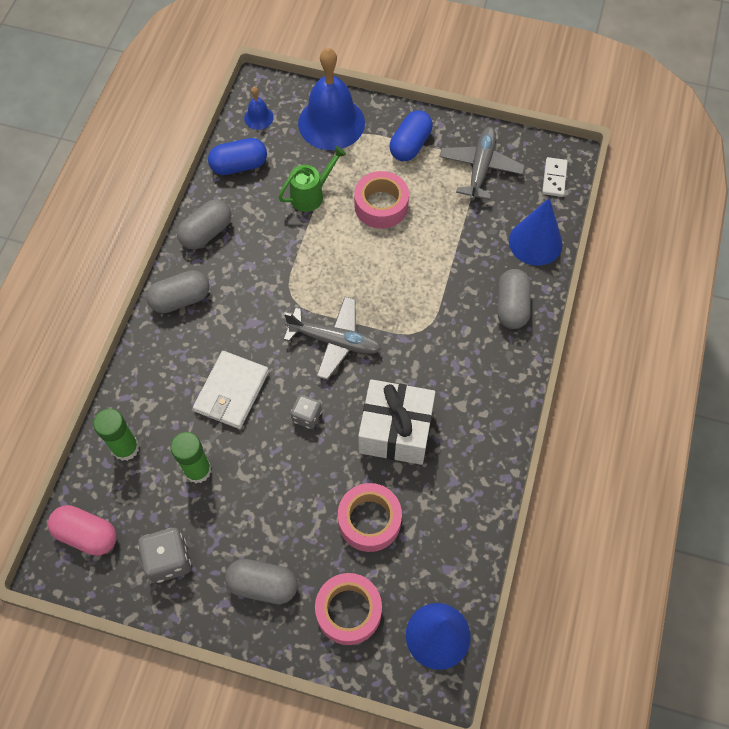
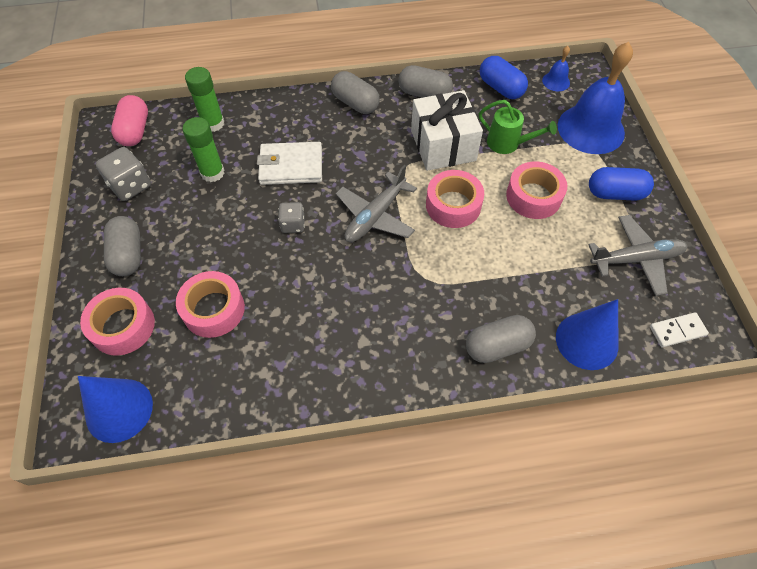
camera: 65 degrees right, 5 degrees down
grey plane [284,297,381,380] -> grey plane turned 45 degrees clockwise [336,165,417,242]
white gift [358,379,435,465] -> white gift moved to [411,90,483,171]
none -> pink tape [426,170,484,228]

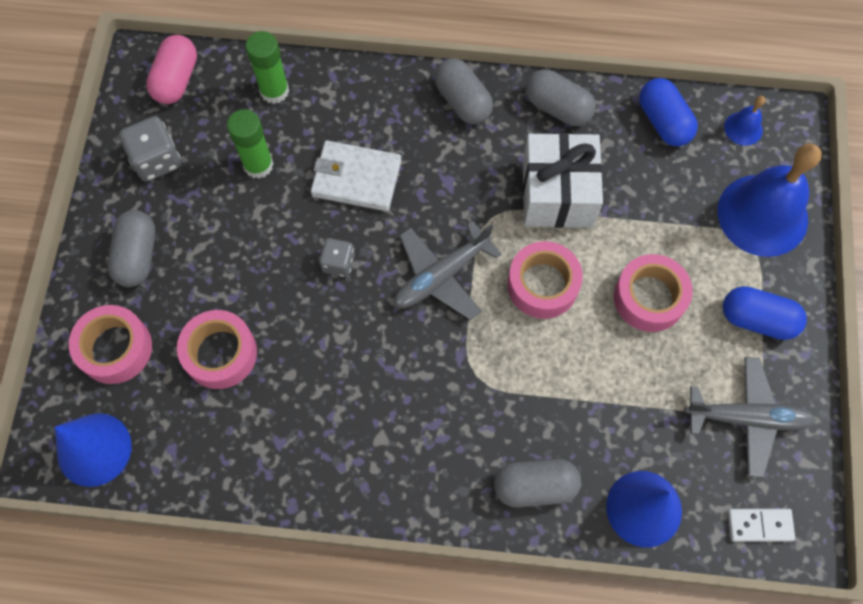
camera: 15 degrees right, 10 degrees up
green watering can [479,100,557,154] -> none

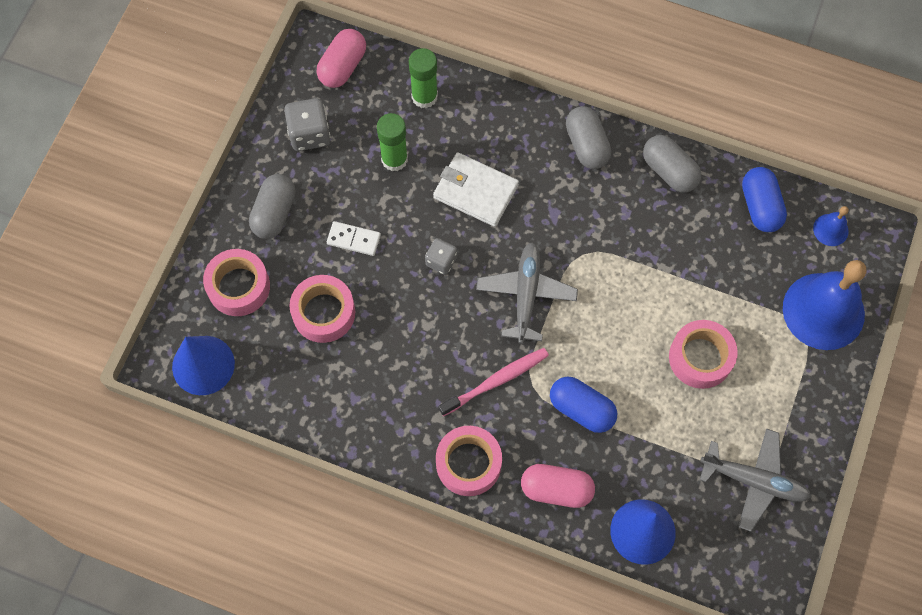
camera: 15 degrees right, 0 degrees up
grey plane [394,221,502,320] -> grey plane turned 120 degrees clockwise [476,242,578,344]
grey capsule [494,459,581,508] -> pink capsule [521,464,595,508]
pink tape [507,241,583,319] -> pink tape moved to [436,426,502,496]
white gift [523,133,603,228] -> none
blue capsule [723,286,807,340] -> blue capsule moved to [550,377,617,433]
white domino [728,509,795,542] -> white domino moved to [327,221,381,256]
none -> pink toothbrush [439,348,549,416]

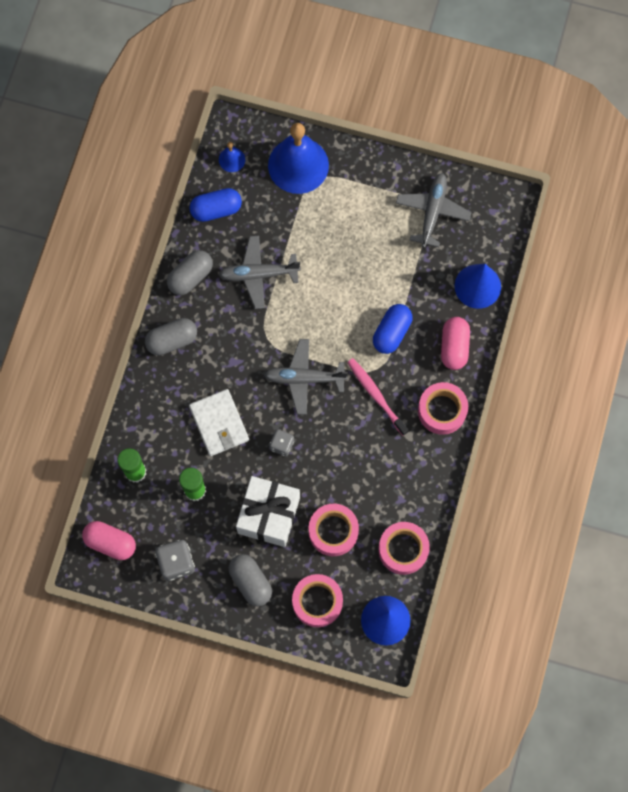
camera: 95 degrees left, 5 degrees up
grey capsule [249,174,296,239] -> grey capsule turned 45 degrees clockwise [229,554,272,606]
white domino [327,221,381,256] -> white gift [236,476,300,547]
white wallet [433,152,519,227] -> white wallet turned 45 degrees counterclockwise [189,389,249,456]
pink tape [669,320,738,389] -> pink tape moved to [378,522,430,575]
none -> grey plane [218,236,301,309]

